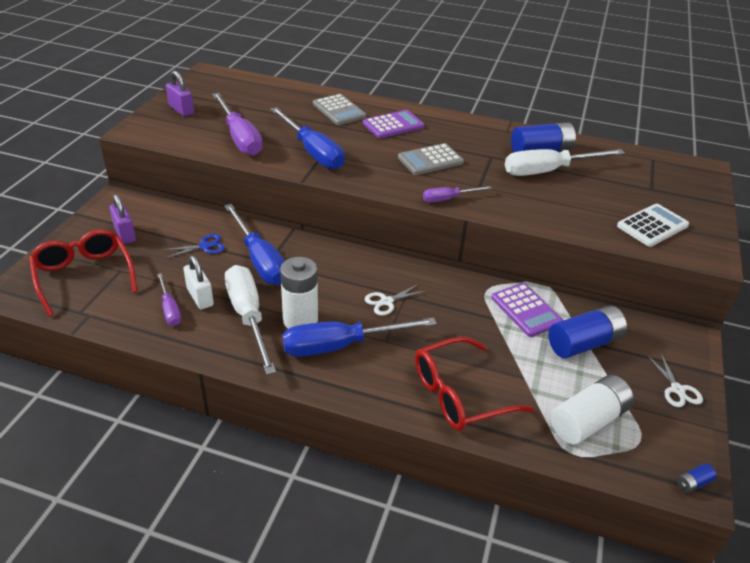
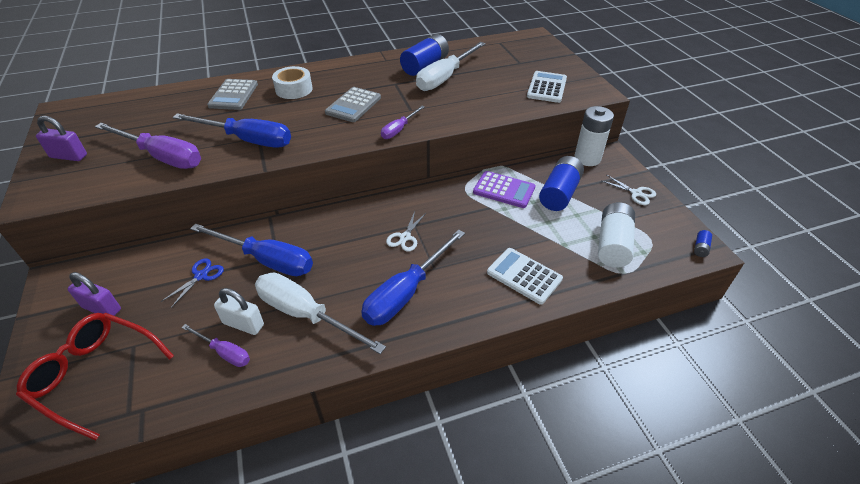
camera: 35 degrees left, 5 degrees up
white battery [280,257,318,329] -> white battery moved to [574,106,614,166]
grey calculator [313,94,367,125] -> grey calculator turned 75 degrees clockwise [207,79,258,110]
purple calculator [363,110,424,138] -> white tape [272,66,312,99]
red glasses [415,337,534,431] -> white calculator [487,248,563,304]

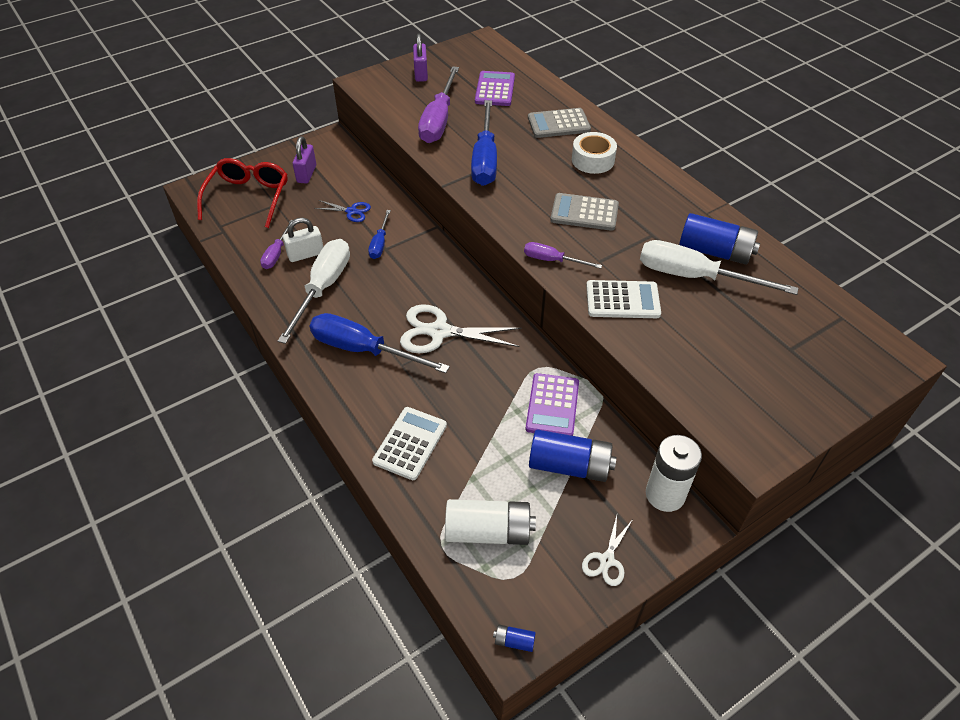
camera: 75 degrees right, 5 degrees up
blue screwdriver [190,223,313,276] -> blue screwdriver [368,210,391,259], size x0.53
white padlock [214,288,264,335] -> white padlock turned 60 degrees clockwise [283,218,323,262]
white scissors [386,211,426,252] -> white scissors [400,304,522,353], size x1.87
white calculator [527,71,567,103] -> white calculator moved to [586,280,661,318]
none -> purple calculator [475,71,515,106]

